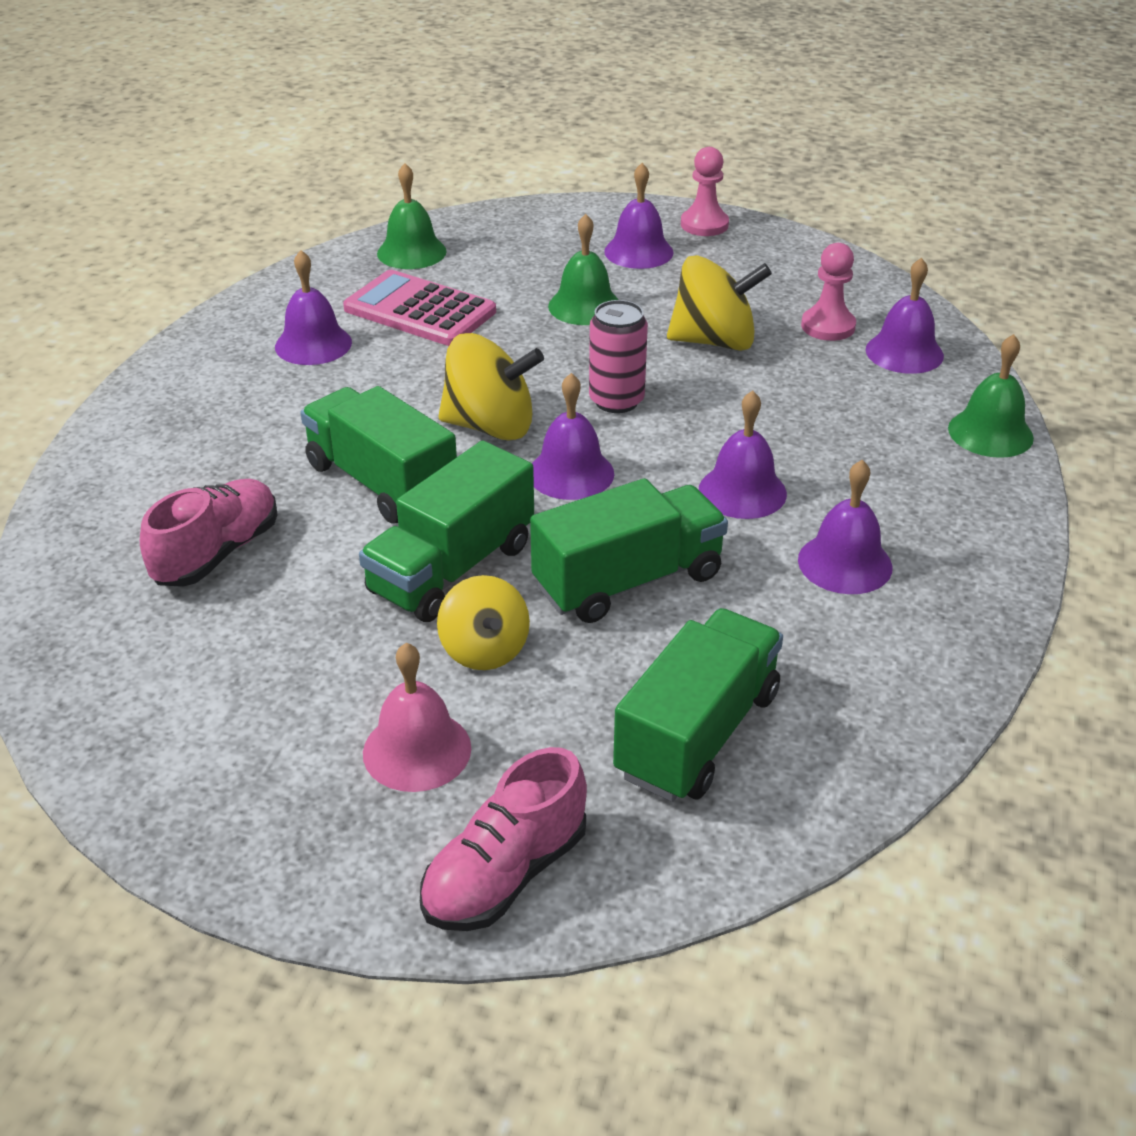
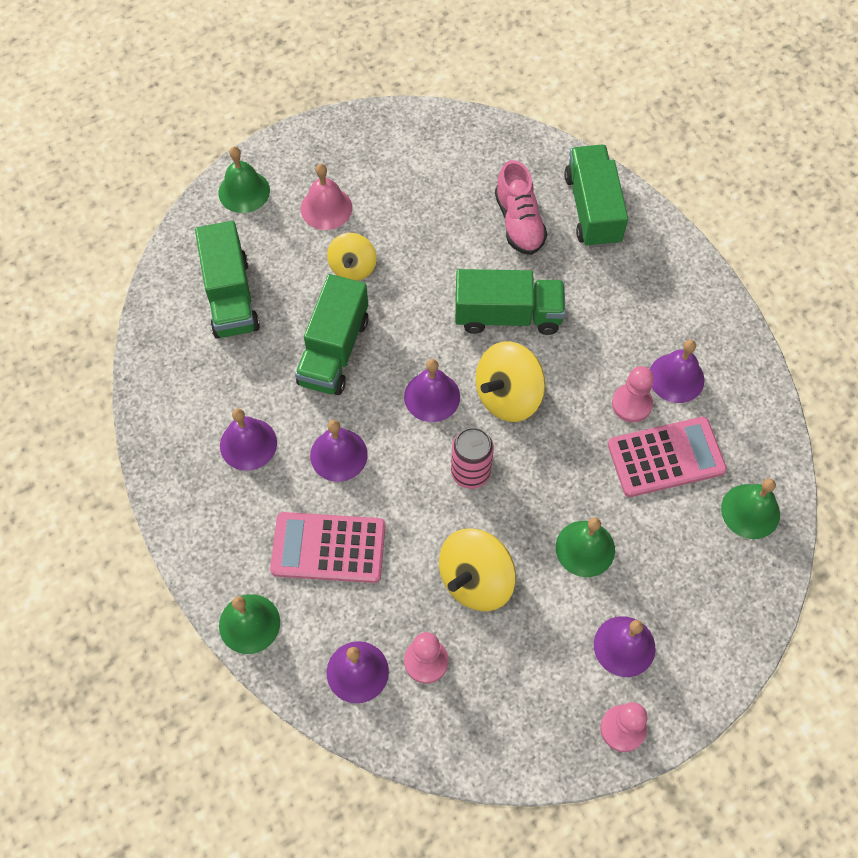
camera: 135 degrees right, 25 degrees up
green truck [359,440,534,622] -> green truck moved to [564,144,628,248]
pink shoe [420,747,587,931] -> green bell [218,147,270,213]
yellow spinning top [437,575,530,670] -> yellow spinning top turned 105 degrees counterclockwise [327,233,377,281]
none -> pink calculator [270,512,386,583]
none -> pink pawn [612,366,654,422]

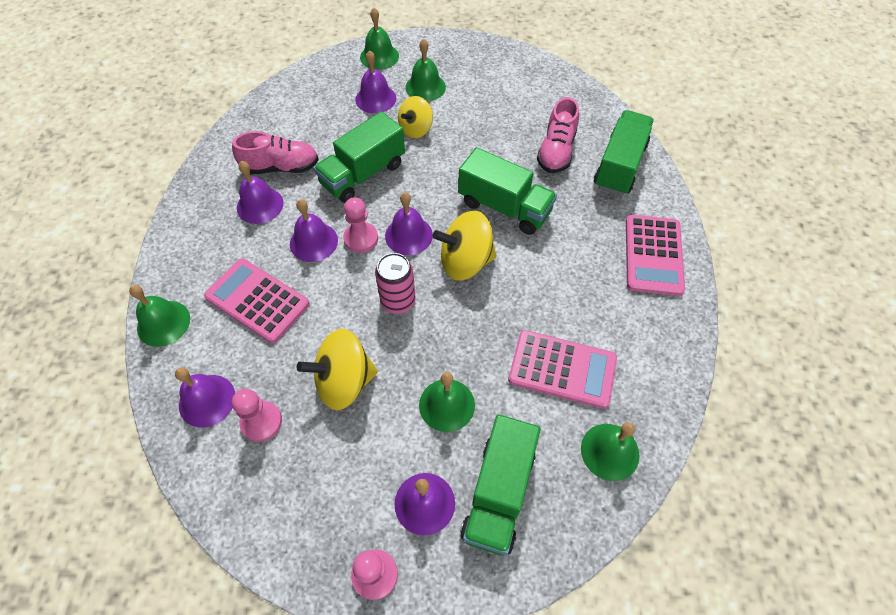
camera: 30 degrees right, 5 degrees down
green truck [195,221,260,339] -> green truck moved to [460,415,541,555]
pink bell [301,164,352,230] -> green bell [405,39,446,101]
pink pawn [612,366,654,422] -> pink pawn moved to [343,197,378,253]
purple bell [650,340,705,403] -> purple bell moved to [355,50,396,113]
none -> pink shoe [232,131,319,174]
none -> pink calculator [626,215,685,296]

